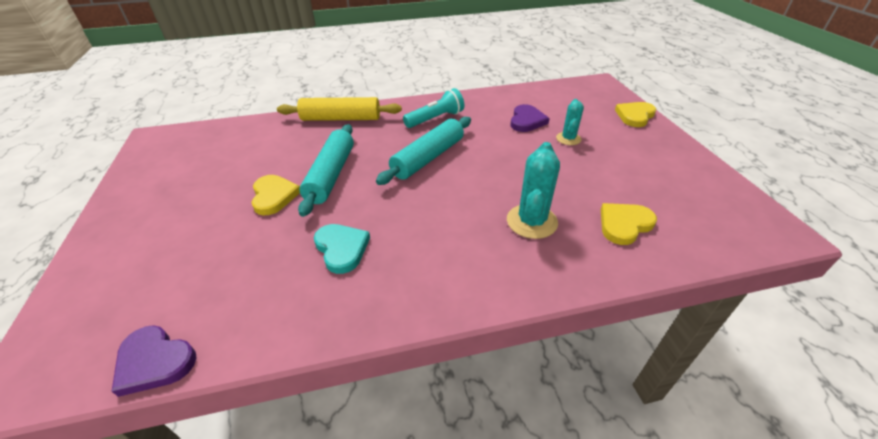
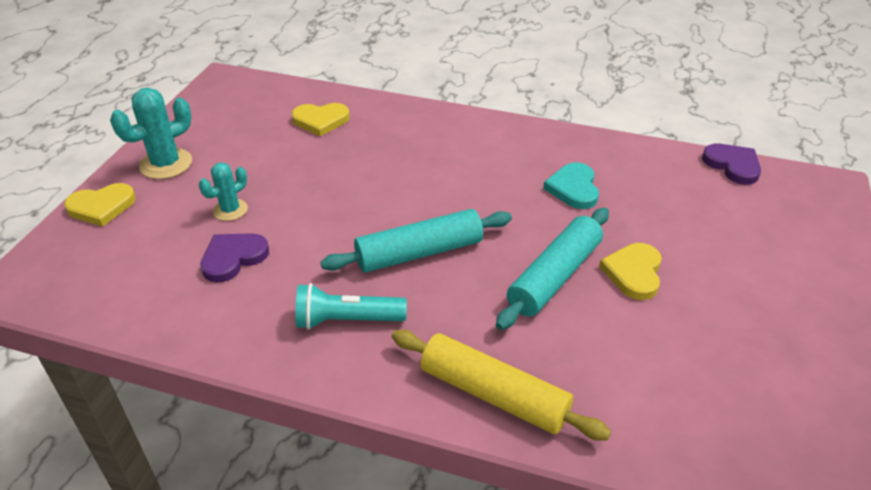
camera: 150 degrees left, 0 degrees up
turquoise cactus [507,142,560,239] -> turquoise cactus moved to [110,88,192,179]

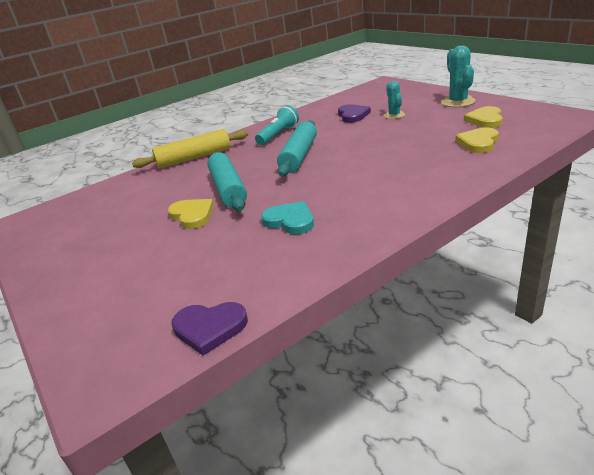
camera: 130 degrees right, 10 degrees down
yellow heart [64,183,136,227] -> yellow heart moved to [464,106,503,128]

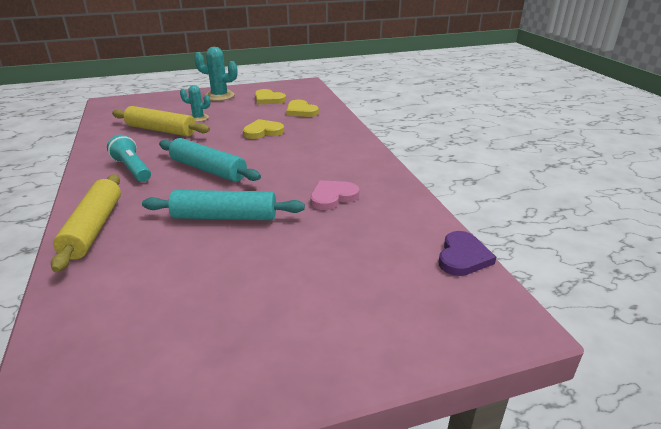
camera: 75 degrees left, 0 degrees up
yellow heart [168,199,214,229] -> yellow heart moved to [243,119,284,139]
turquoise heart [261,201,314,234] -> pink heart [310,180,359,210]
purple heart [338,104,371,123] -> yellow rolling pin [112,106,210,136]

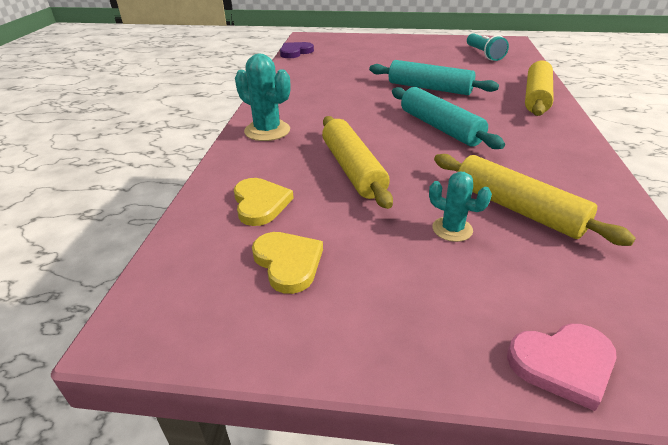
camera: 155 degrees left, 5 degrees up
turquoise flashlight [107,135,151,182] -> turquoise flashlight moved to [467,33,509,61]
turquoise cactus [194,47,238,101] -> turquoise cactus moved to [235,54,290,141]
yellow heart [243,119,284,139] -> yellow rolling pin [322,116,393,209]
pink heart [310,180,359,210] -> pink heart moved to [507,324,616,411]

